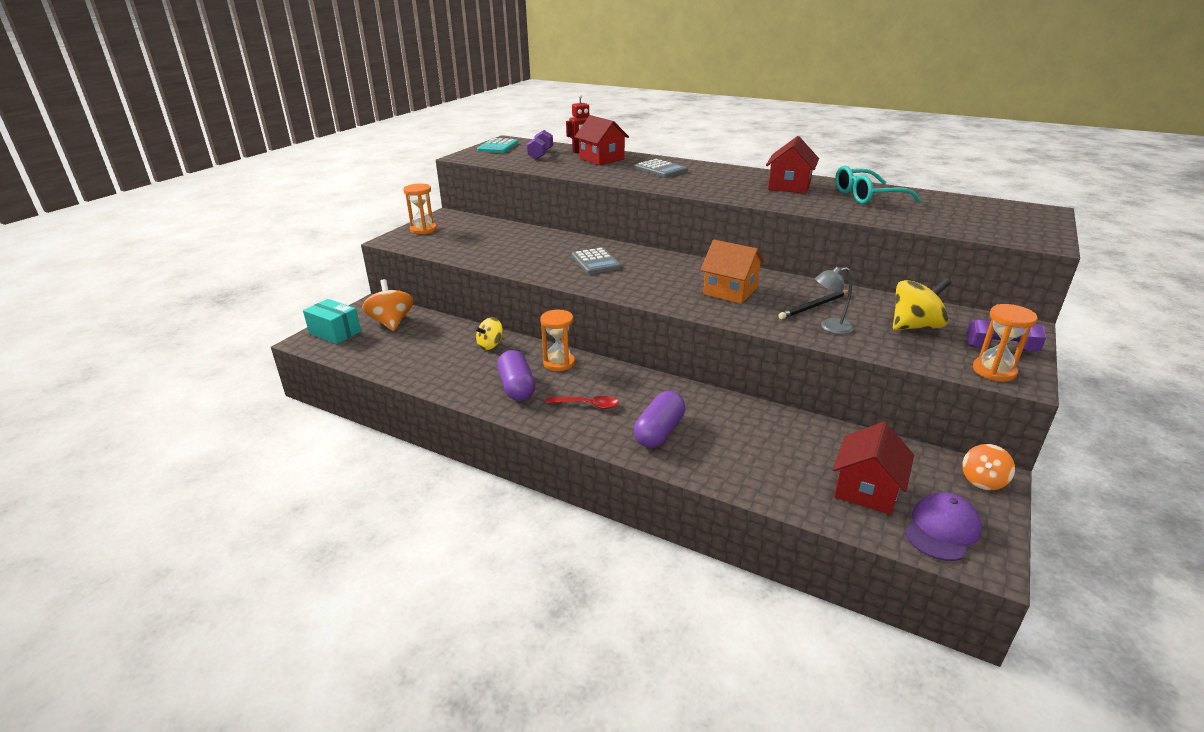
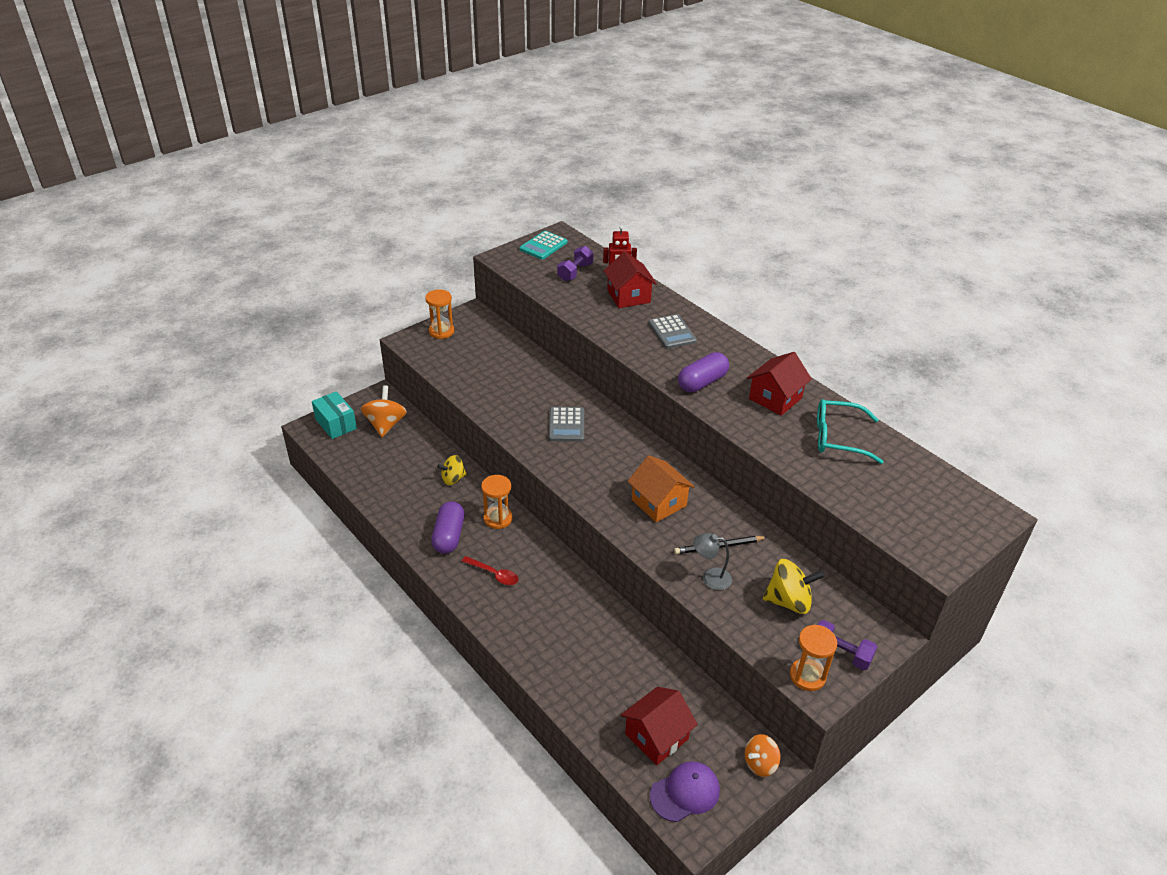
camera: 20 degrees right, 10 degrees up
purple capsule [634,391,685,448] -> purple capsule moved to [678,352,729,392]

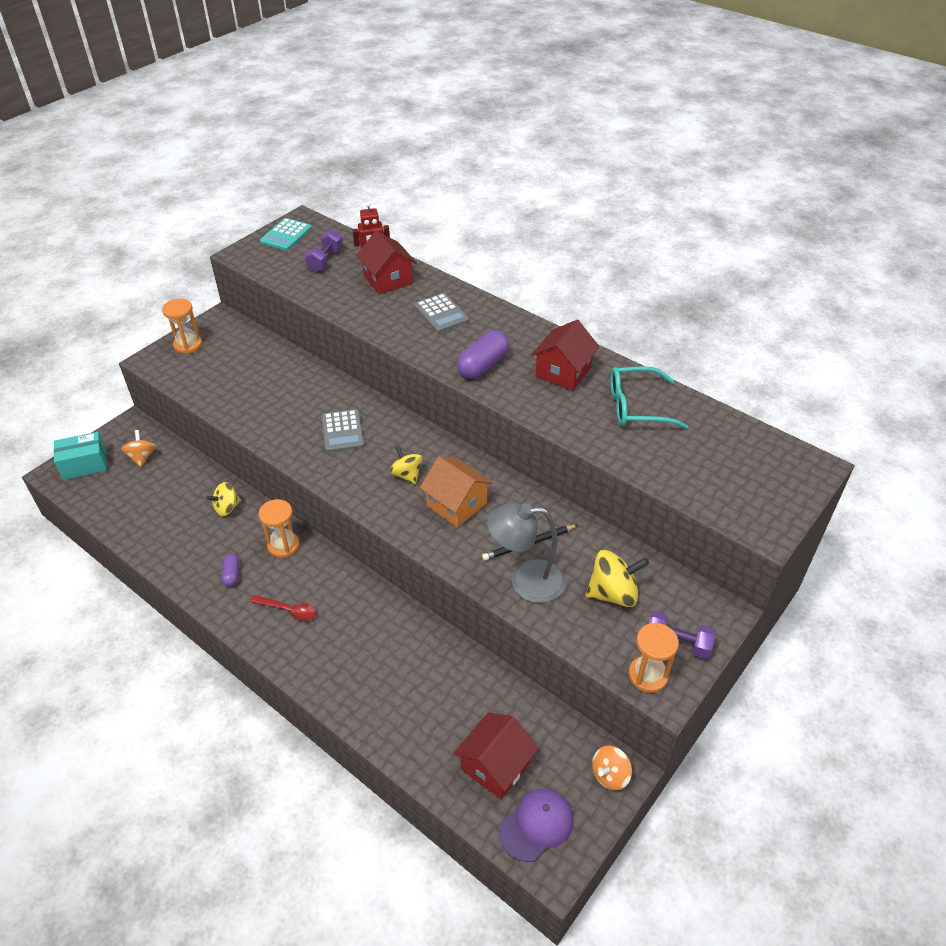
camera: 10 degrees left, 5 degrees up
turquoise box [312,391,357,439] -> turquoise box turned 60 degrees counterclockwise [54,432,107,480]
orange spinning top [361,385,407,437] -> orange spinning top [121,430,156,467], size x0.65
purple capsule [431,501,465,554] -> purple capsule [221,554,239,587], size x0.54
grey lamp [693,533,732,590] -> grey lamp [487,503,566,603], size x1.69
none -> yellow spinning top [389,446,422,484]

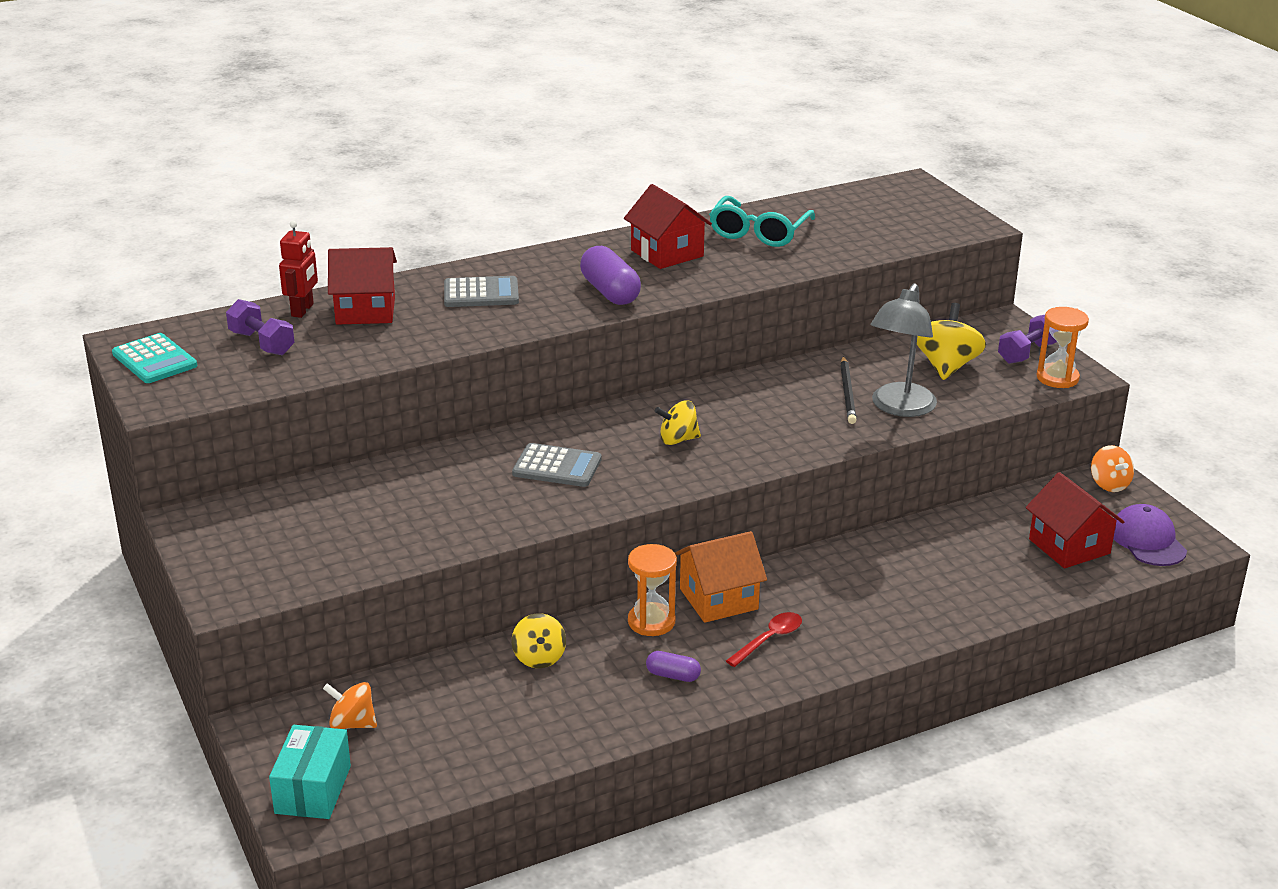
camera: 65 degrees left, 15 degrees down
orange hourglass [162,299,202,354] -> none
orange house [420,456,493,528] -> orange house moved to [675,531,767,623]

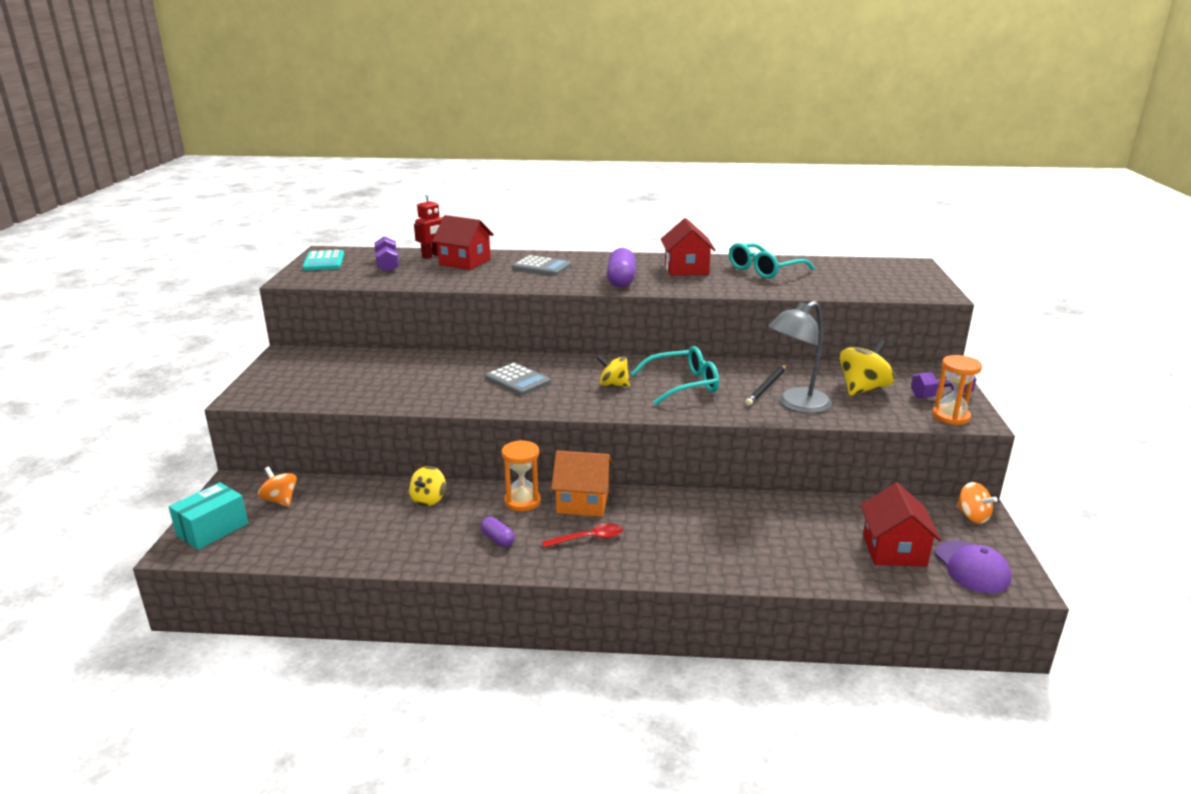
camera: 30 degrees right, 5 degrees down
orange spinning top [1091,445,1134,492] -> orange spinning top turned 45 degrees counterclockwise [956,482,998,524]
purple cap [1113,504,1187,566] -> purple cap turned 150 degrees clockwise [935,540,1011,593]
none -> turquoise glasses [631,346,719,405]

